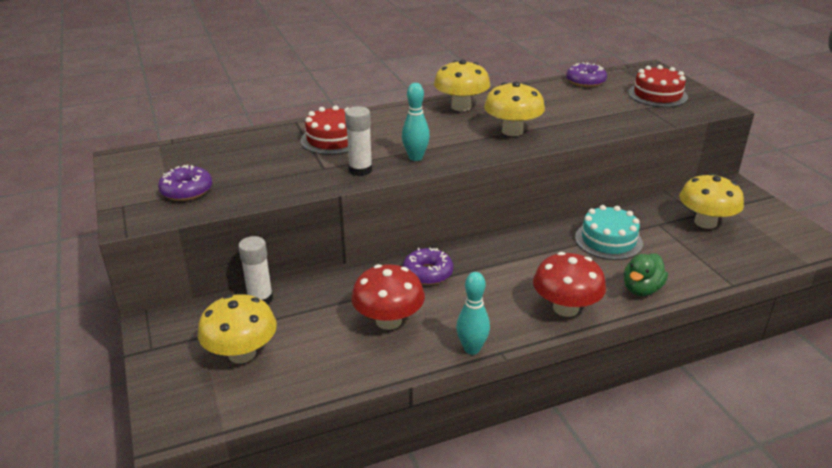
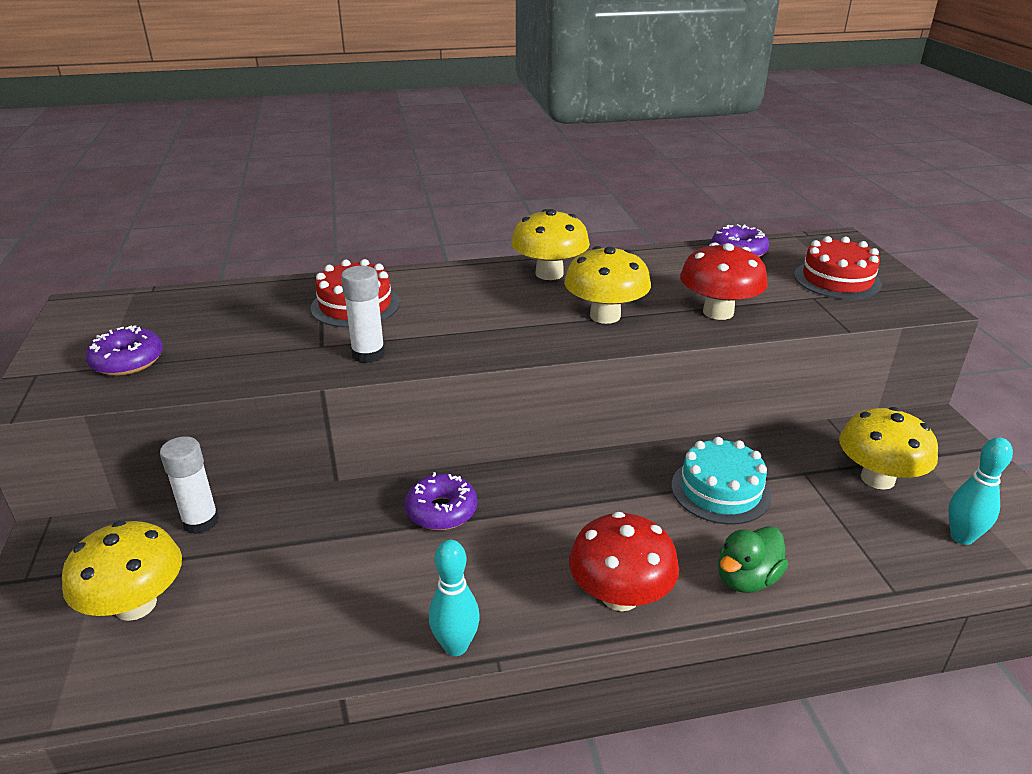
camera: 10 degrees right, 0 degrees up
red mushroom [351,264,425,330] -> red mushroom moved to [680,243,768,320]
turquoise bowling pin [402,83,430,161] -> turquoise bowling pin moved to [948,437,1013,545]

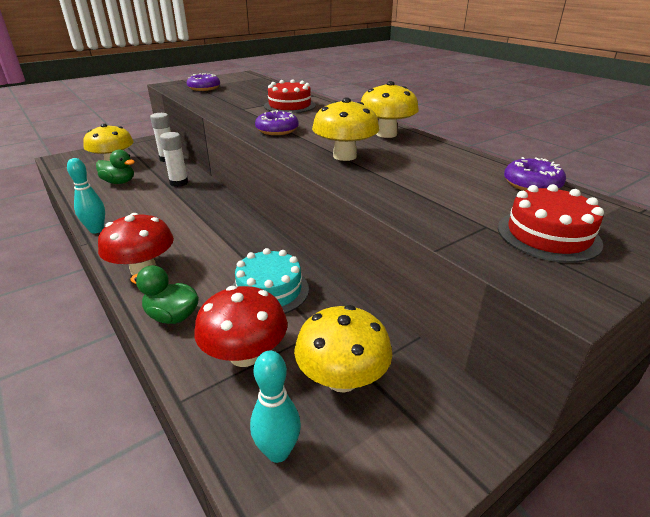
camera: 65 degrees right, 0 degrees up
white glue stick [341,266,385,363] -> white glue stick moved to [160,132,188,187]
purple donut [405,472,477,530] -> purple donut moved to [255,110,299,135]
red mushroom [680,243,768,320] -> red mushroom moved to [194,286,287,367]
none -> green duck [96,150,135,184]

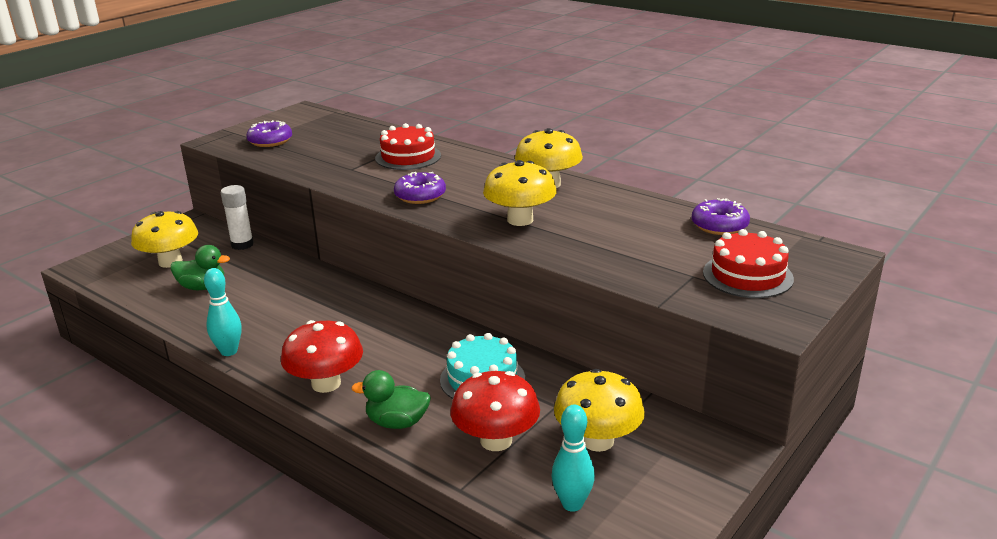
camera: 15 degrees left, 5 degrees down
white glue stick [160,132,188,187] -> none

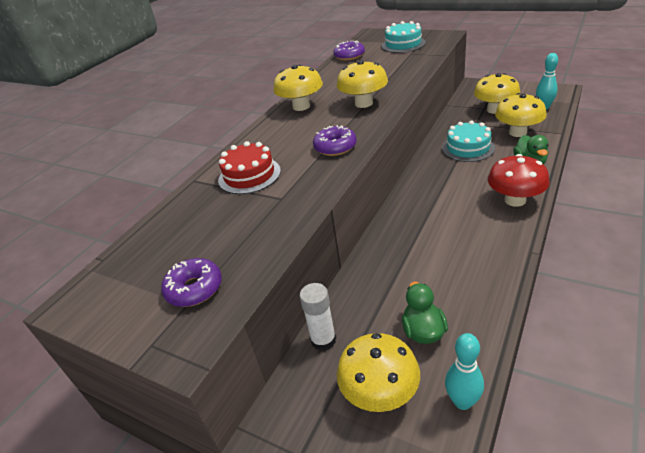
camera: 95 degrees left, 10 degrees up
turquoise bowling pin [204,268,241,356] -> turquoise bowling pin moved to [445,333,484,410]
red mushroom [450,371,540,451] -> yellow mushroom [495,93,547,137]
red cake [703,229,794,298] -> turquoise cake [382,21,426,53]

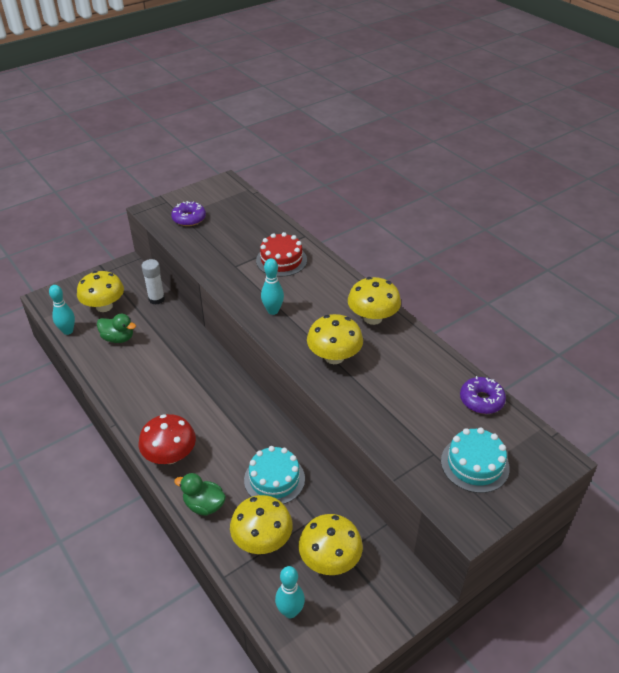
camera: 110 degrees right, 5 degrees up
purple donut [313,125,357,156] -> turquoise bowling pin [261,258,284,315]

